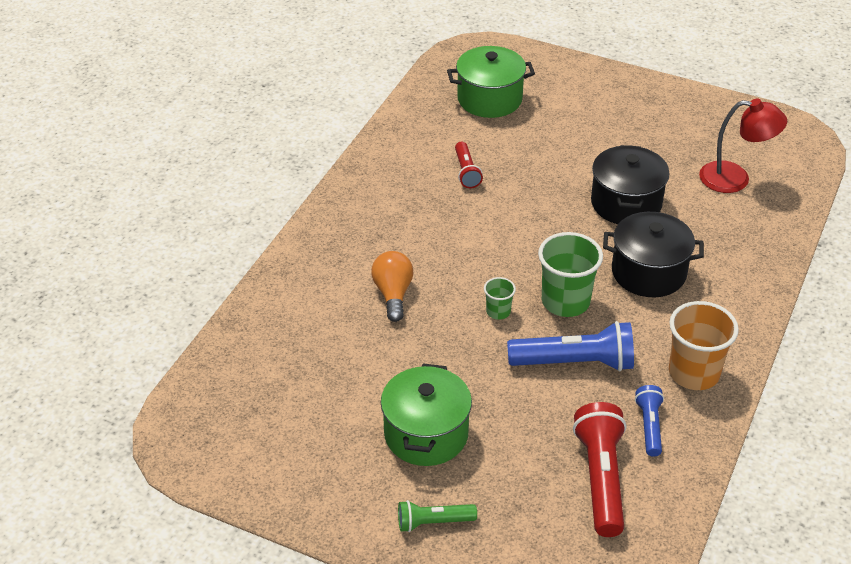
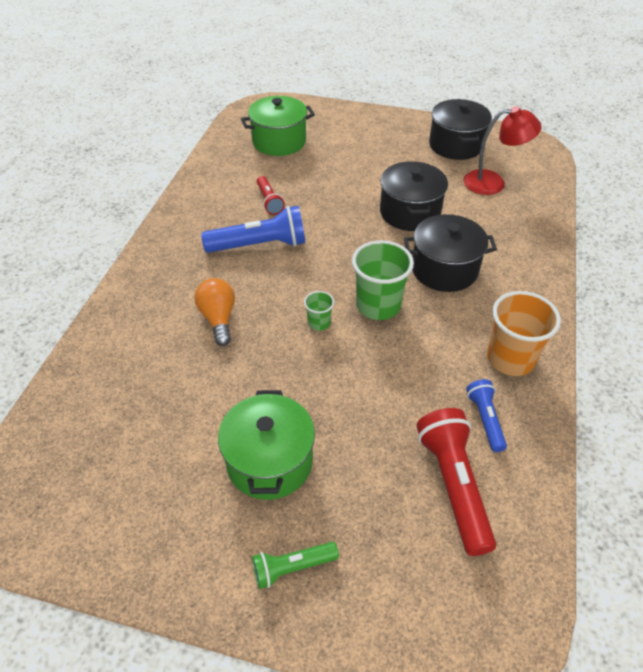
camera: 10 degrees left, 5 degrees up
blue flashlight [507,321,634,371] -> blue flashlight moved to [201,206,305,253]
none -> black pot [429,99,492,160]

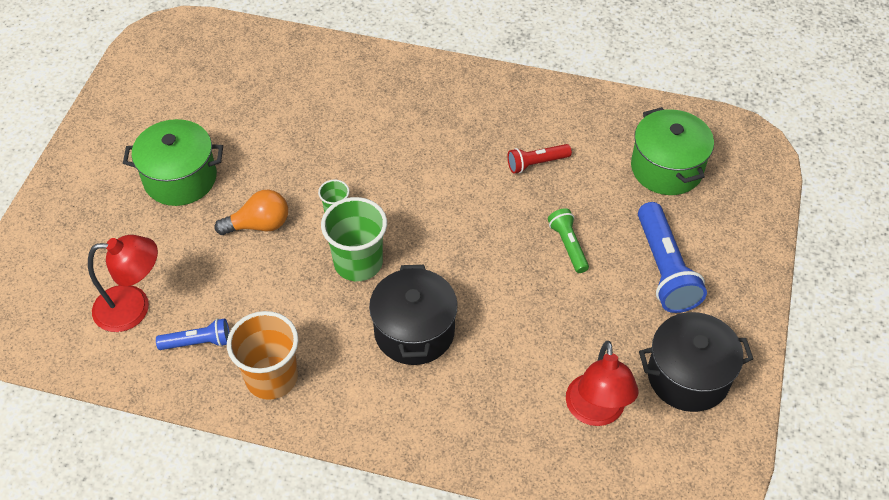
camera: 90 degrees right, 5 degrees up
orange light bulb [195,278,235,346] -> orange light bulb moved to [215,190,288,235]
blue flashlight [201,206,305,253] -> blue flashlight moved to [638,202,707,313]
green flashlight [252,542,339,589] -> green flashlight moved to [548,208,589,273]
black pot [380,161,448,231] -> none
red flashlight [417,408,496,556] -> red lamp [88,235,158,332]

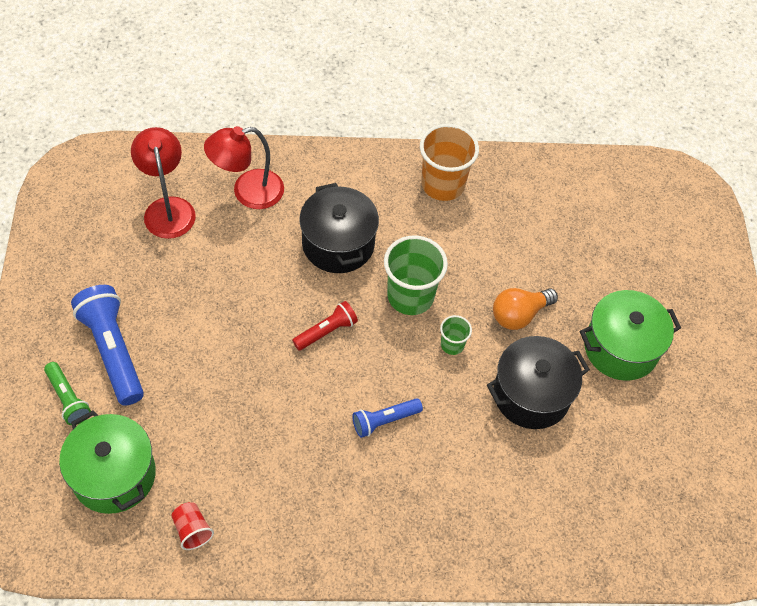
camera: 160 degrees right, 5 degrees up
red lamp [88,235,158,332] -> red lamp moved to [204,126,284,209]
blue flashlight [156,318,230,350] -> blue flashlight moved to [352,398,423,438]
red flashlight [507,144,572,174] -> red flashlight moved to [292,301,358,351]
green flashlight [548,208,589,273] -> green flashlight moved to [44,362,91,425]
black pot [639,312,753,412] -> black pot moved to [487,336,590,429]
none -> red cup [171,502,214,550]

